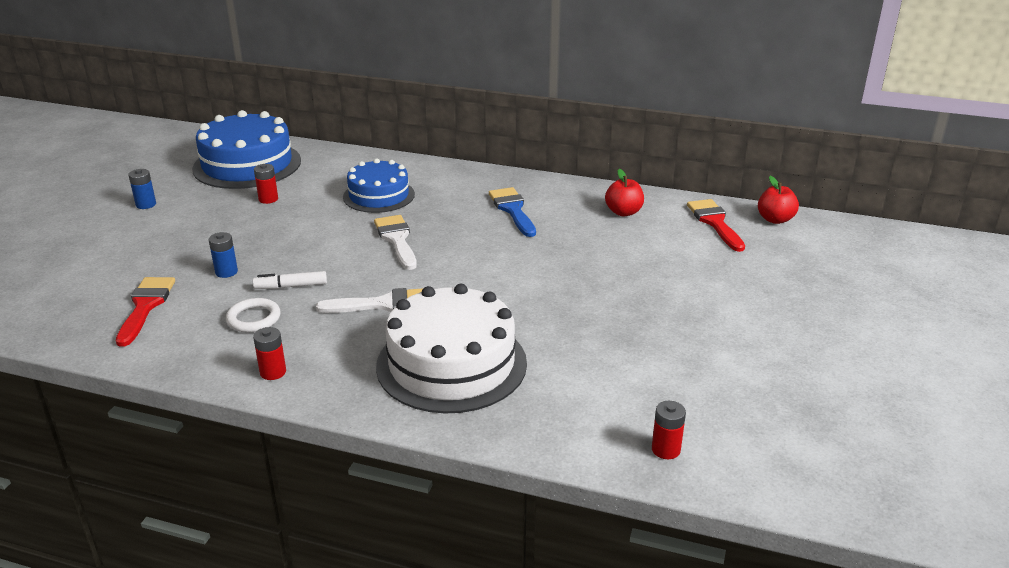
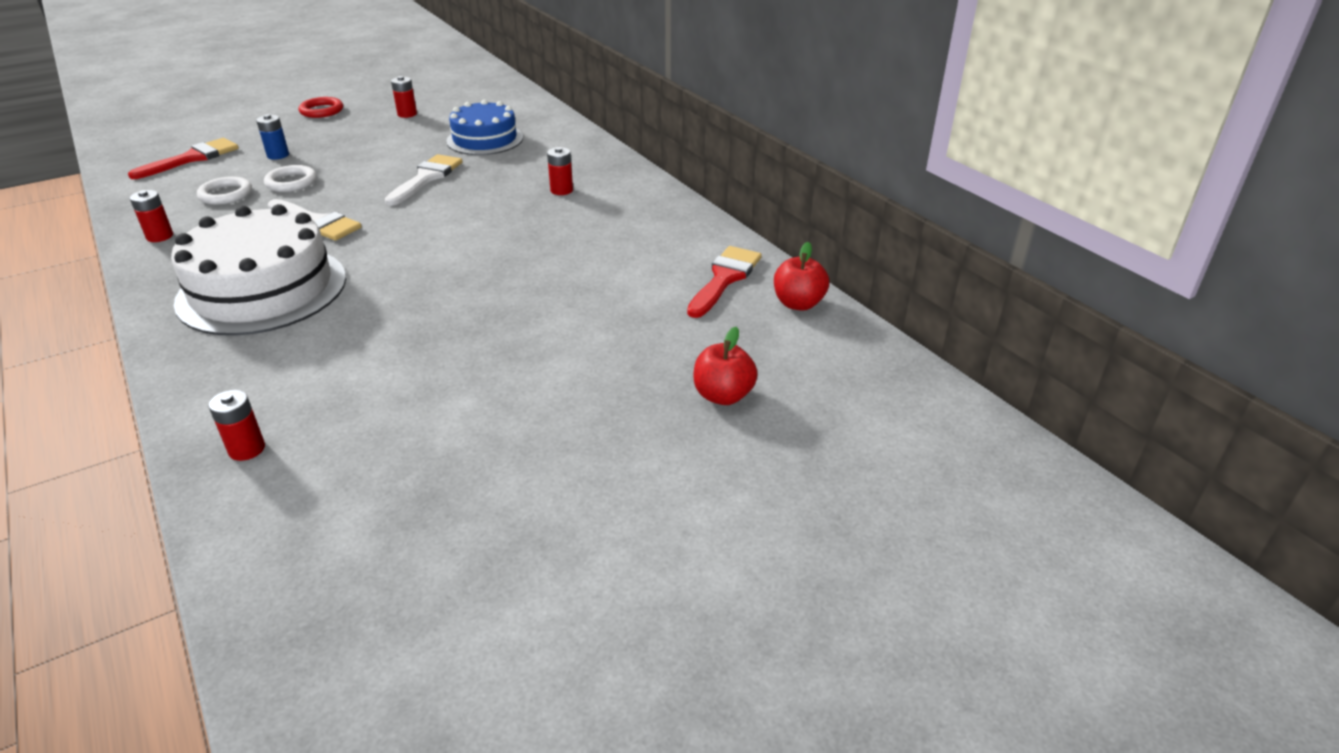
camera: 40 degrees right, 5 degrees up
blue battery [128,169,156,209] -> none
blue cake [192,110,301,189] -> none
white marker [253,271,327,289] -> white ring [264,165,317,192]
blue brush [489,187,536,237] -> red battery [547,147,573,195]
red apple [605,169,644,216] -> red apple moved to [693,327,758,405]
none -> red ring [298,97,343,118]

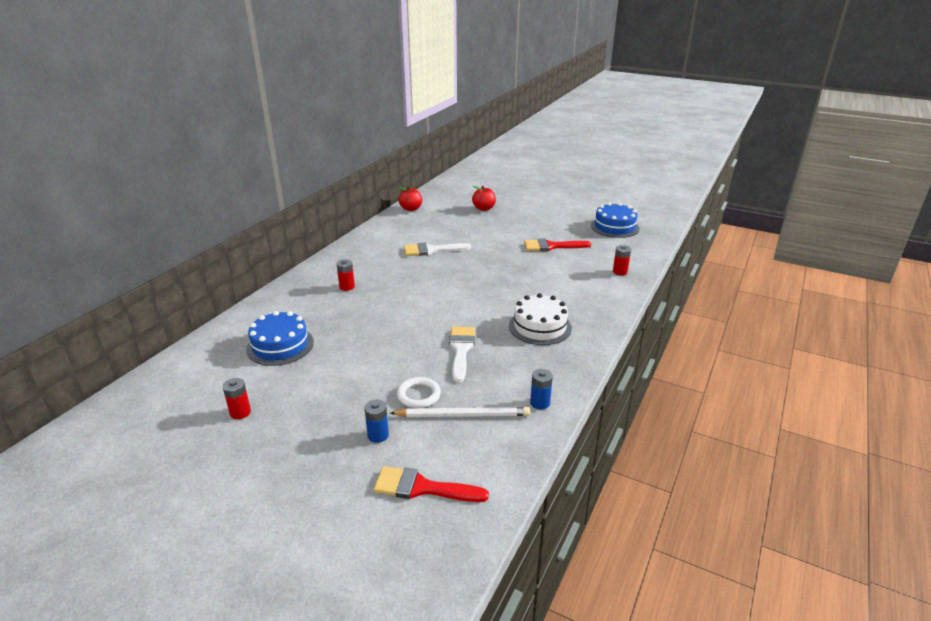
camera: 120 degrees left, 5 degrees down
red battery [130,190,173,242] -> blue battery [530,369,553,410]
white cake [171,204,346,336] -> white cake [509,293,572,345], size x0.63
white ring [197,176,252,205] -> white pencil [390,407,530,417]
red ring [298,97,343,118] -> none
white brush [385,154,462,206] -> white brush moved to [404,243,471,256]
red brush [687,246,762,318] -> red brush moved to [524,239,591,251]
none -> blue cake [591,203,639,238]

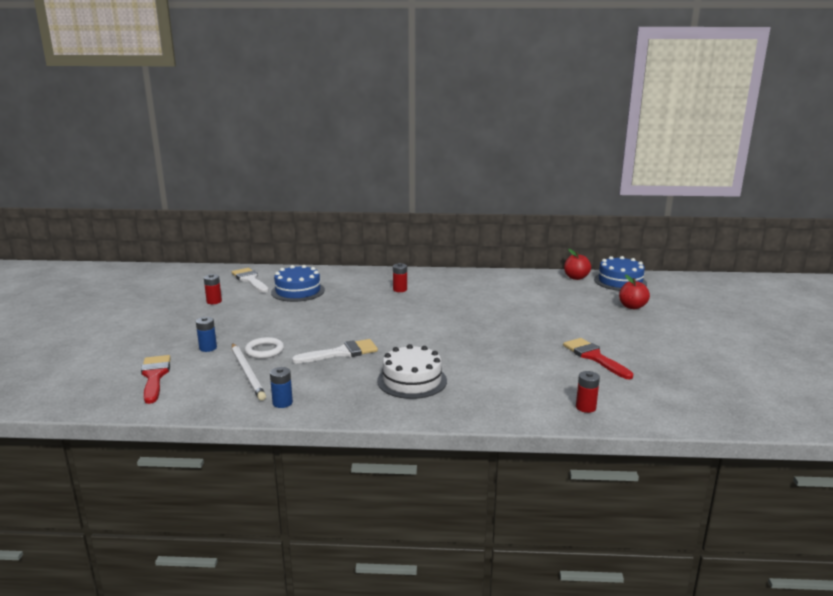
camera: 65 degrees right, 10 degrees down
white brush [404,243,471,256] -> white brush moved to [232,268,269,293]
blue cake [591,203,639,238] -> blue cake moved to [594,256,647,291]

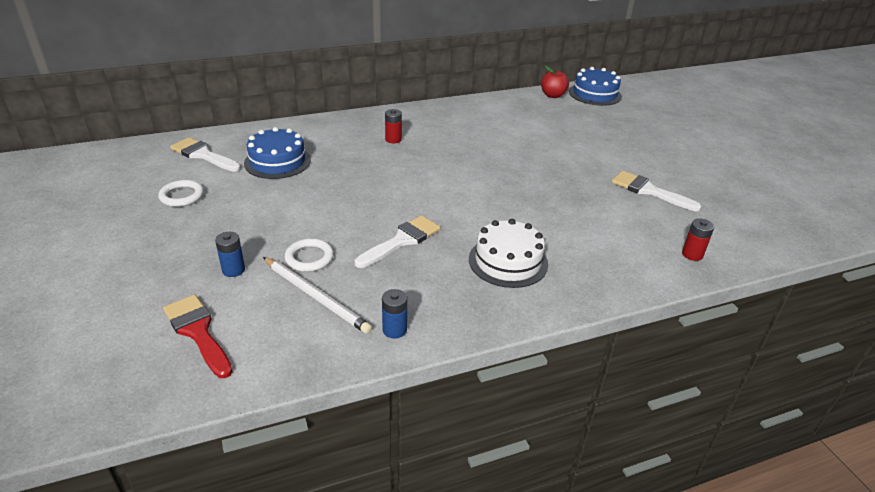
camera: 25 degrees left, 15 degrees up
red battery [204,274,222,304] -> white ring [158,180,204,207]
red brush [563,338,633,379] -> white brush [612,171,702,211]
red apple [619,274,650,309] -> none

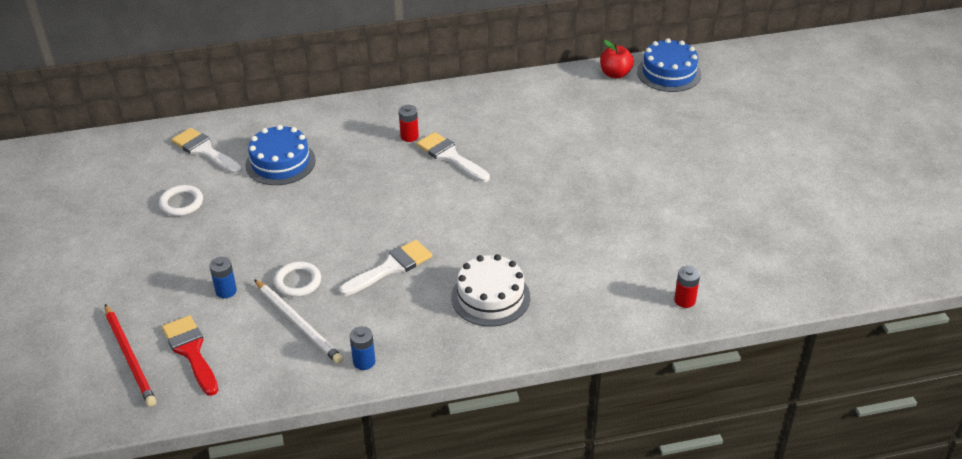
camera: 10 degrees right, 5 degrees up
white brush [612,171,702,211] -> white brush moved to [416,132,490,182]
none -> red pencil [105,304,156,407]

